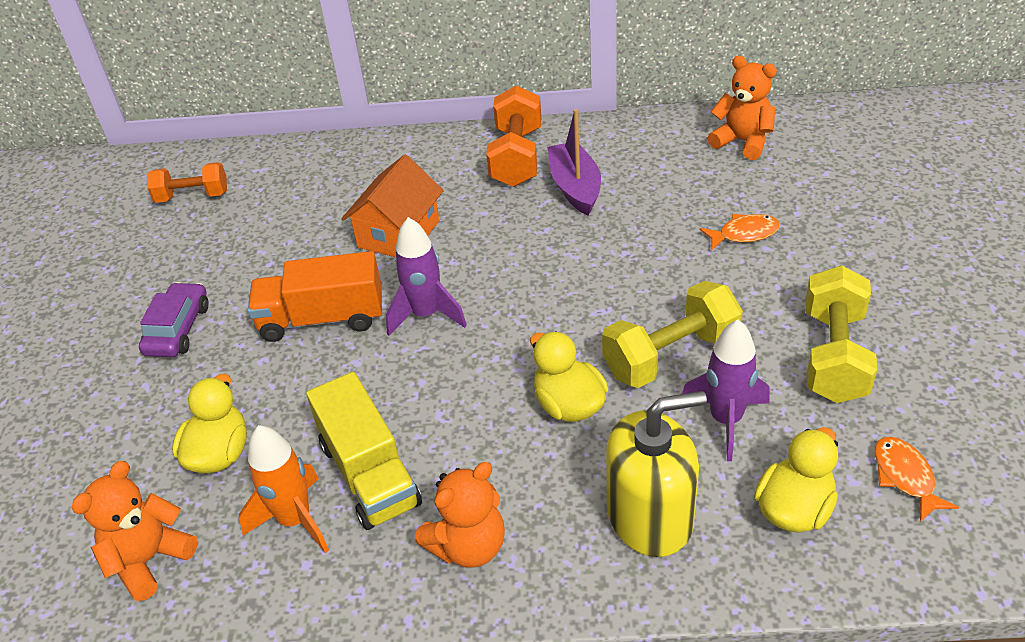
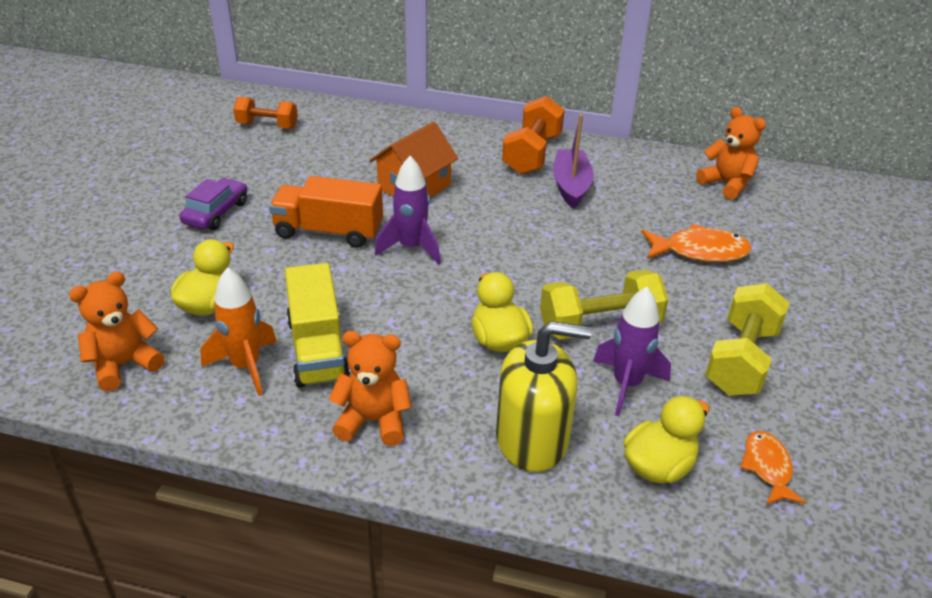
camera: 10 degrees right, 5 degrees down
orange teddy bear [415,462,505,568] -> orange teddy bear turned 150 degrees counterclockwise [328,331,412,446]
orange fish [699,214,780,250] -> orange fish [642,224,751,262], size x1.55

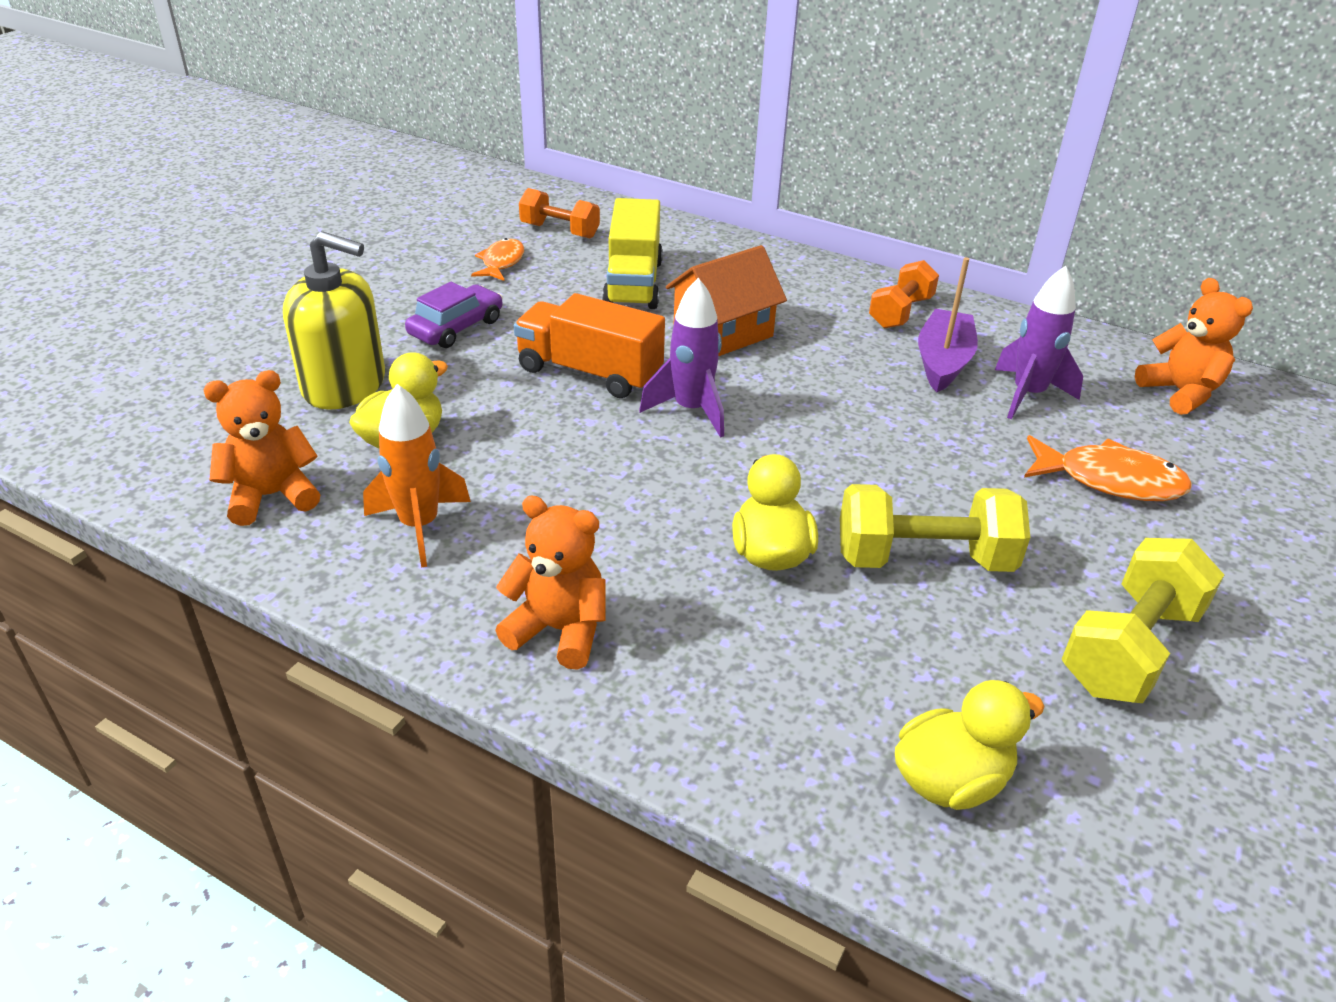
camera: 15 degrees right, 0 degrees up
yellow truck [285,263,350,388] -> yellow truck moved to [602,198,663,309]
yellow soap dispenser [496,321,592,472] -> yellow soap dispenser moved to [283,231,385,410]
orange dumbbell [502,96,565,175] -> orange dumbbell [869,260,939,329], size x0.67
purple rocket [593,287,671,416] -> purple rocket moved to [995,266,1083,419]
orange fish [740,431,806,505] -> orange fish moved to [471,238,524,281]

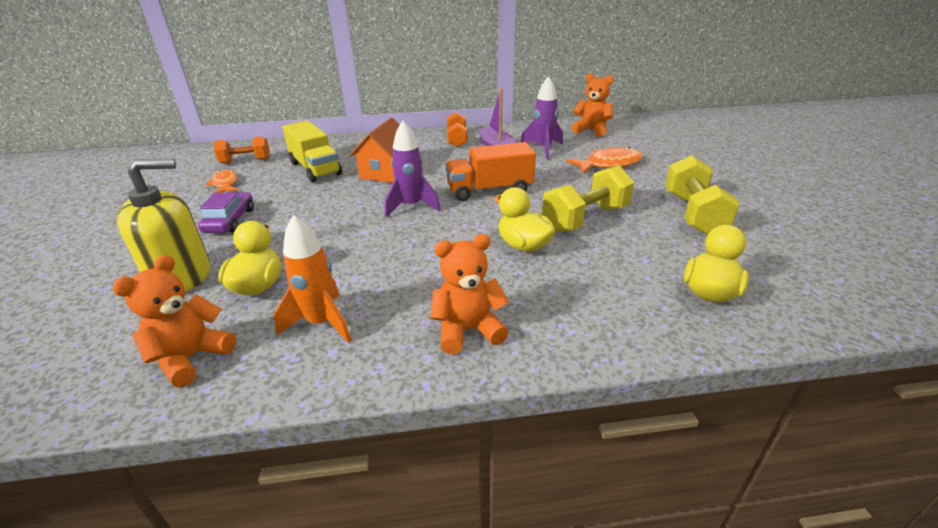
camera: 35 degrees left, 5 degrees down
orange truck [514,293,665,398] -> orange truck moved to [445,142,536,201]

